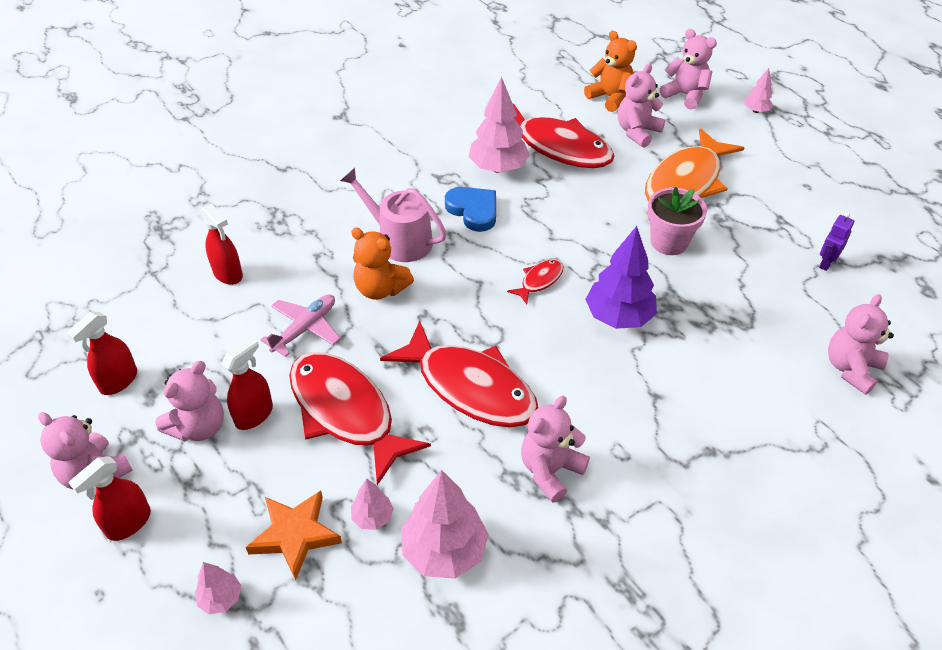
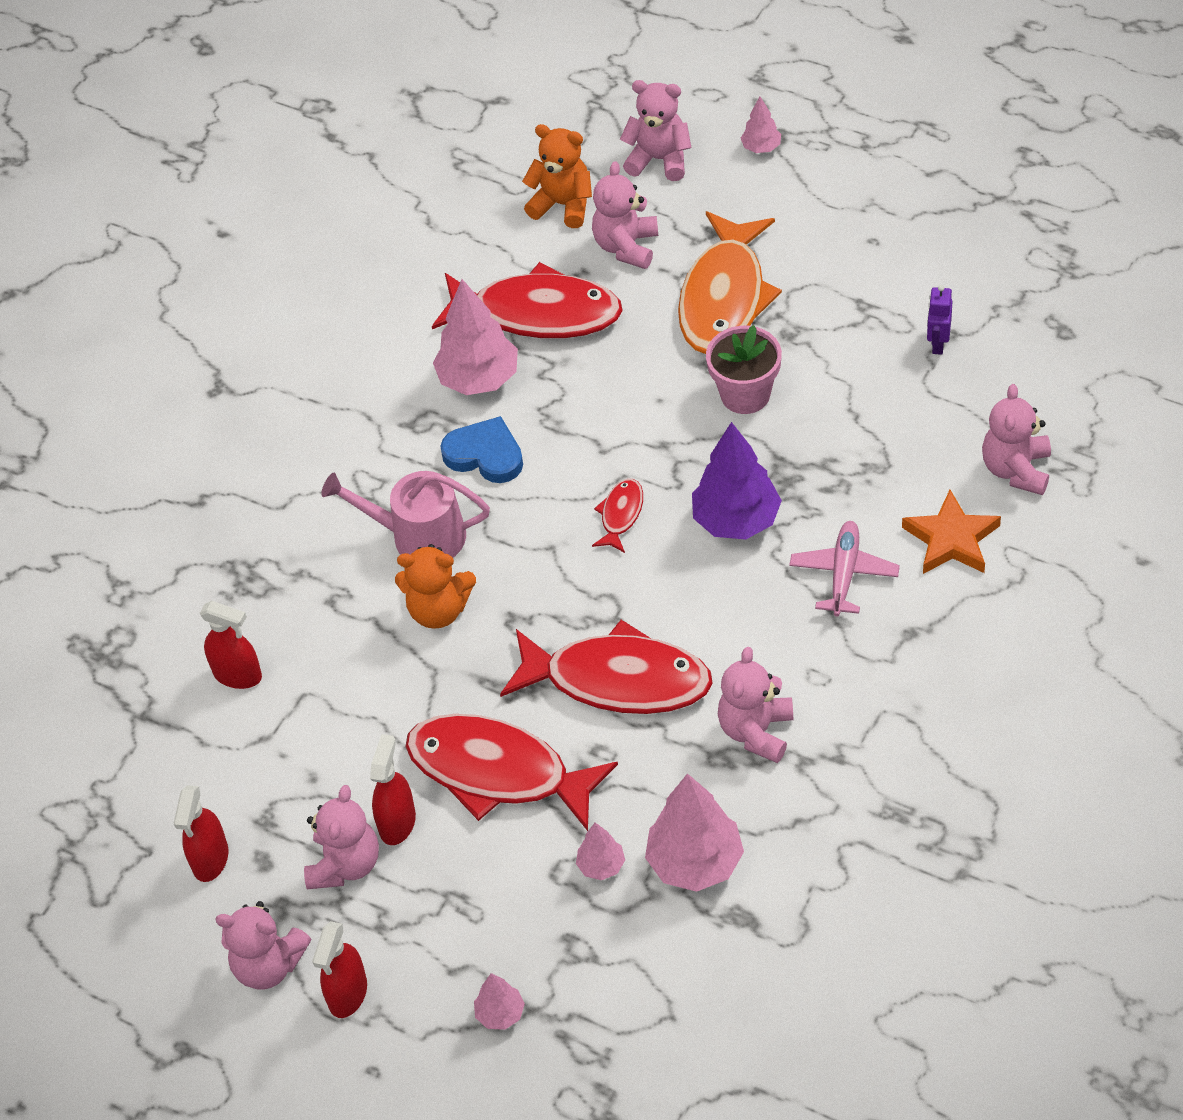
camera: 20 degrees left, 5 degrees up
orange star [246,490,342,580] -> orange star moved to [902,490,1001,574]
pink plane [261,294,341,357] -> pink plane moved to [789,521,900,617]

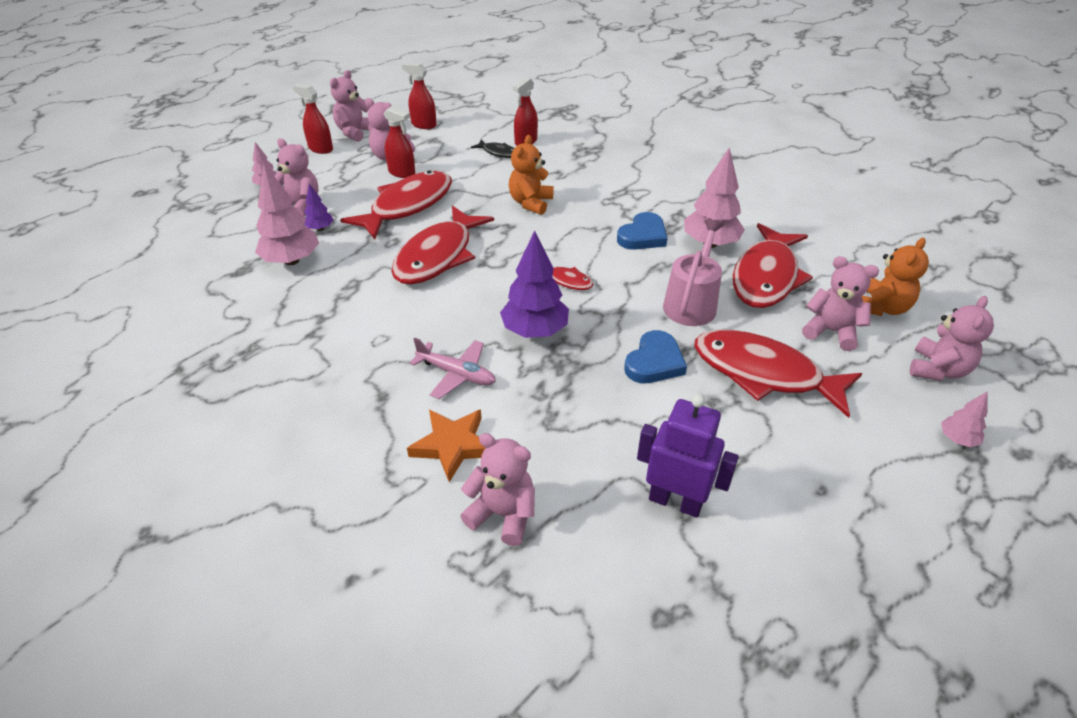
camera: 100 degrees right, 10 degrees down
pink watering can [321,471,490,557] -> pink watering can moved to [663,219,724,326]
pink tree [576,823,625,880] -> purple tree [304,184,333,231]
orange fish [678,211,782,354] -> red fish [694,330,863,418]
pink flower pot [706,325,782,414] -> blue heart [624,330,687,383]
pink teddy bear [718,647,793,763] -> pink teddy bear moved to [274,138,319,216]
purple robot [927,285,952,355] -> purple robot [637,395,739,518], size x1.81
none -> black fish [471,139,514,158]

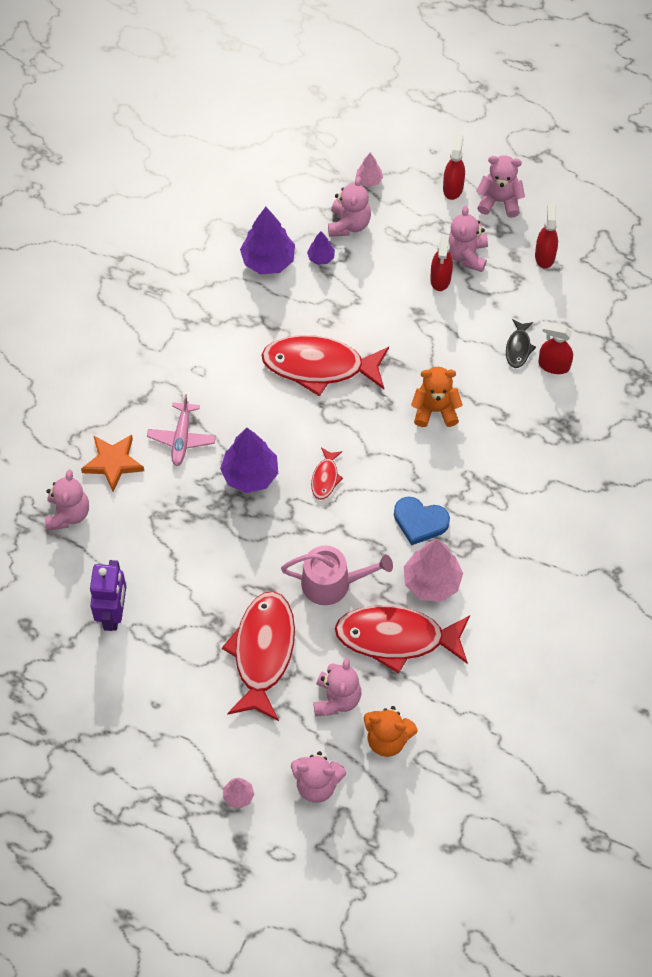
camera: 70 degrees right, 20 degrees up
pink tree [255,164,319,265] -> purple tree [240,207,295,275]
red fish [340,170,452,239] -> none
blue heart [624,330,687,383] -> none

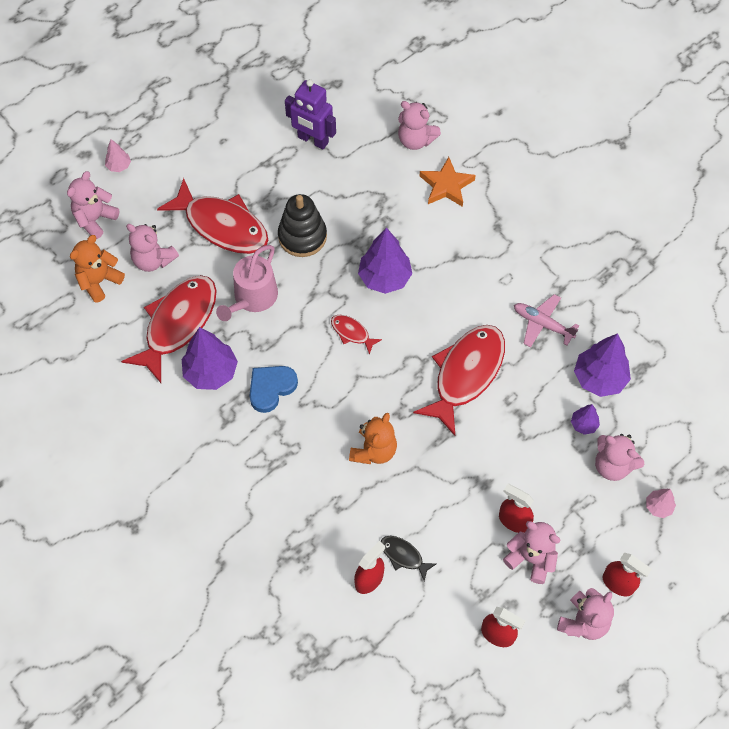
camera: 115 degrees right, 0 degrees up
pink plane [147,394,216,466] -> pink plane moved to [514,294,579,347]
pink tree [404,539,463,602] -> purple tree [182,327,238,390]
none -> black stacking toy [278,194,327,257]

